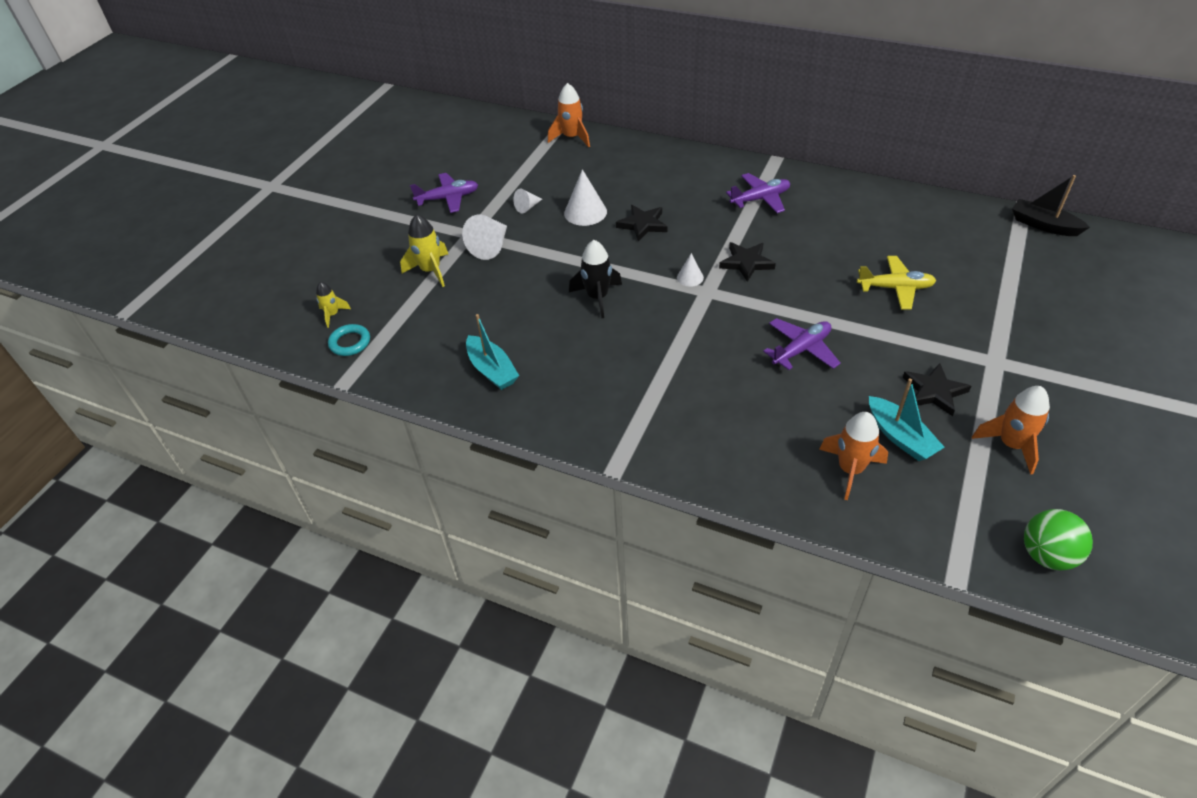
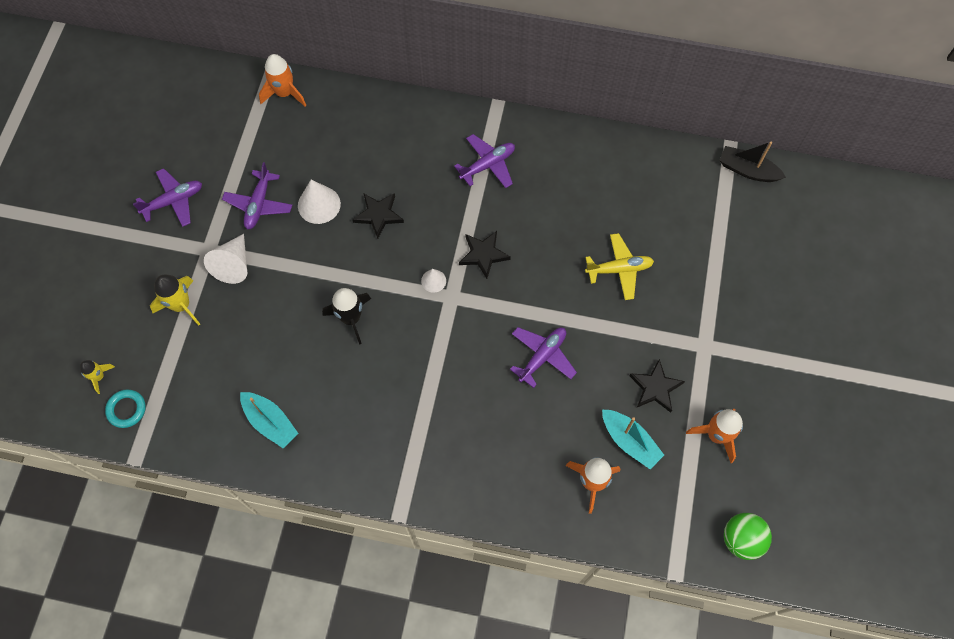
camera: 15 degrees left, 20 degrees up
white cone [513,189,542,214] -> purple plane [222,162,292,230]

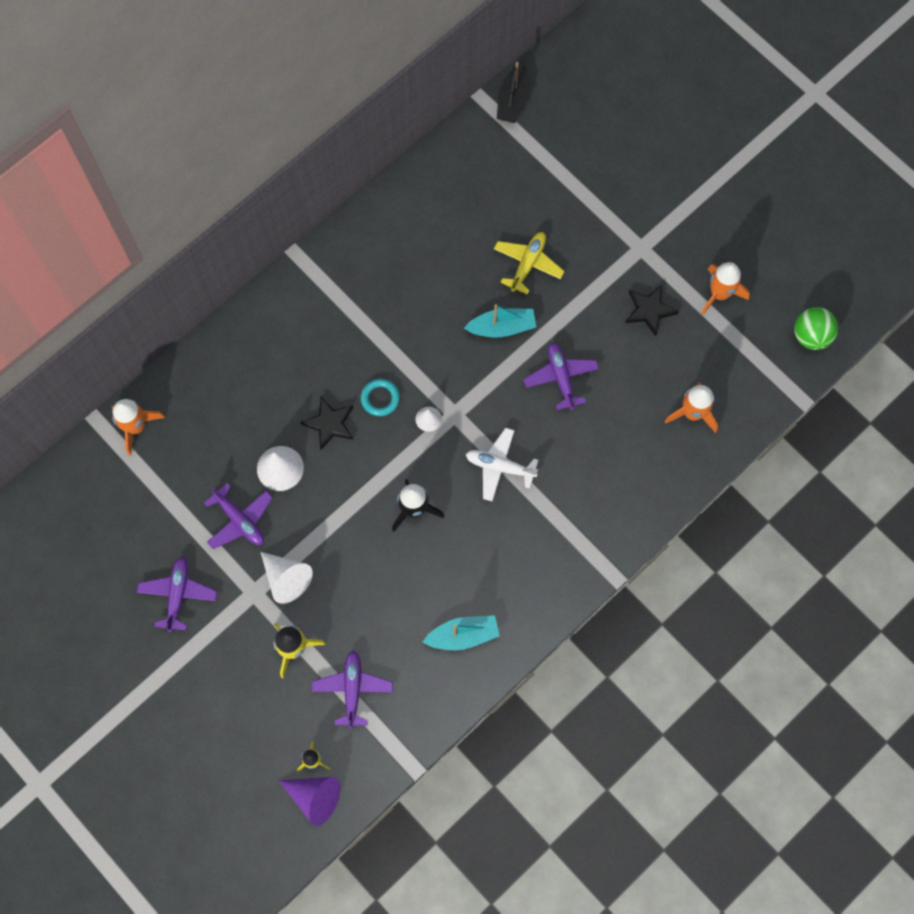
camera: 55 degrees left, 5 degrees up
turquoise ring [105,390,146,428] -> turquoise ring moved to [361,379,400,416]
purple plane [454,134,515,188] -> purple plane moved to [312,650,393,729]
black star [459,231,511,279] -> none
turquoise boat [602,410,664,469] -> turquoise boat moved to [464,304,536,338]
black boat [719,142,786,182] -> black boat turned 45 degrees counterclockwise [497,62,529,123]
none -> purple cone [279,777,340,826]
none -> white plane [466,428,538,501]

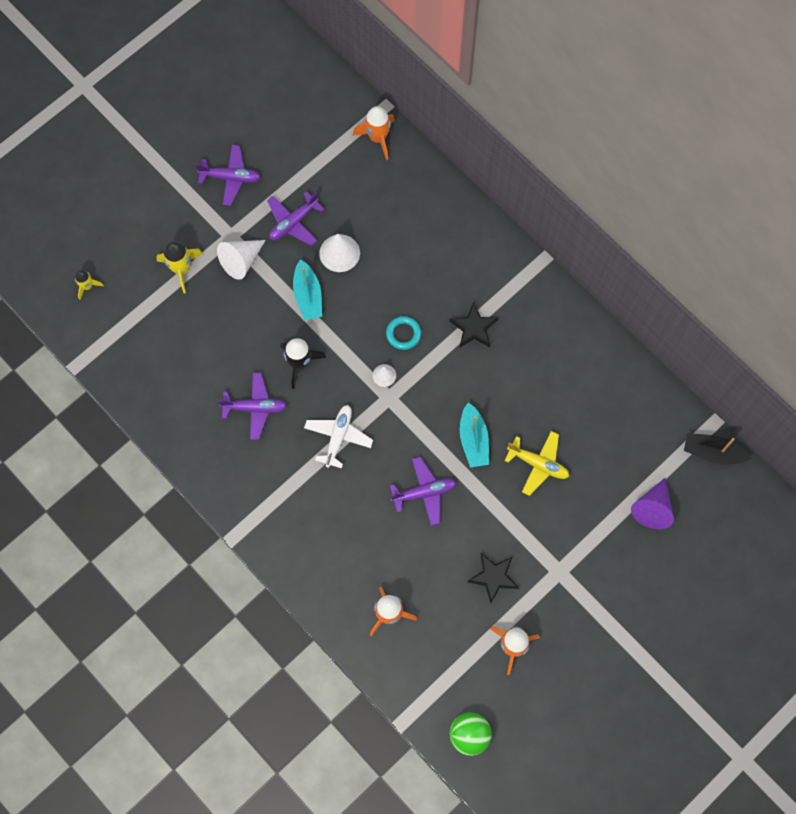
camera: 90 degrees right, 0 degrees up
purple cone [279,777,340,826] -> purple cone moved to [631,478,674,529]
black star [301,397,353,450] -> black star moved to [449,302,499,347]
purple plane [312,650,393,729] -> purple plane moved to [218,373,287,440]
turquoise boat [423,615,500,650] -> turquoise boat moved to [293,259,322,320]

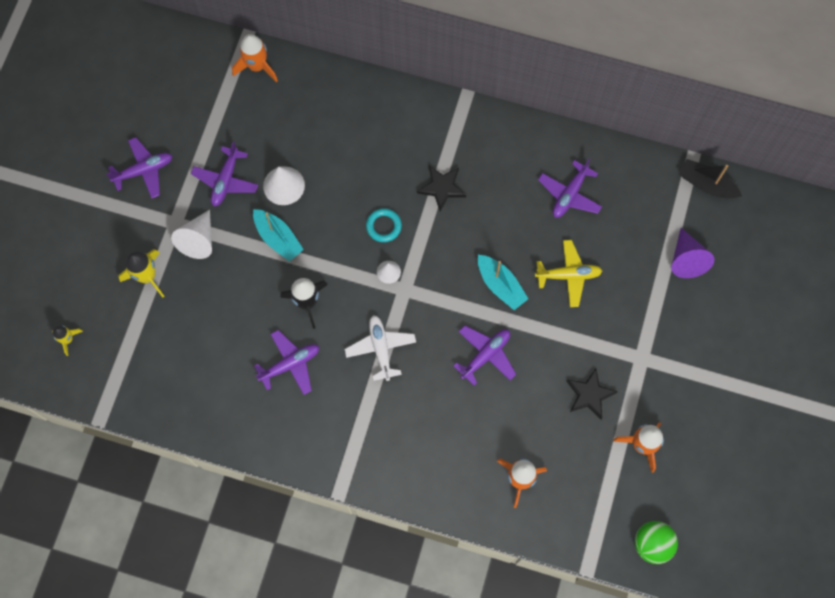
camera: 30 degrees left, 0 degrees up
black boat [684,433,751,464] -> black boat turned 45 degrees clockwise [679,159,742,198]
none -> purple plane [538,159,602,218]

